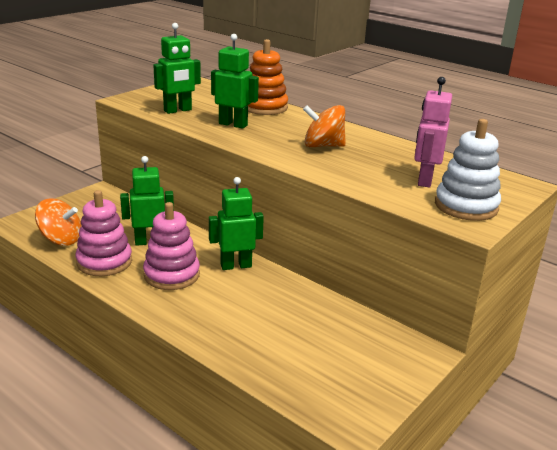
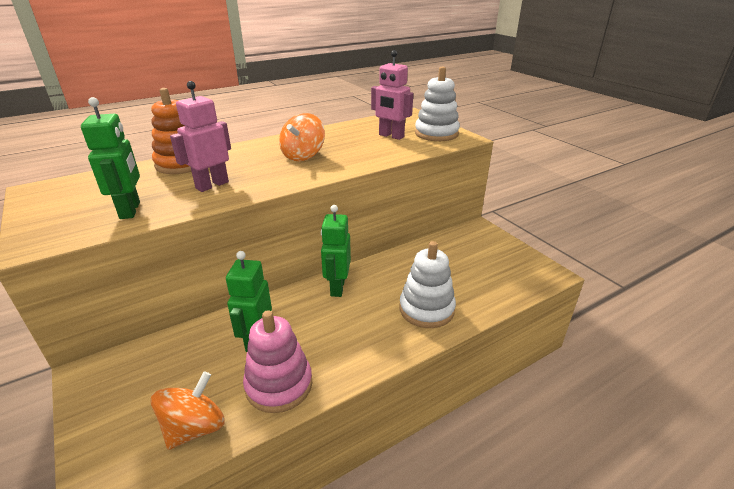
camera: 70 degrees left, 5 degrees up
pink stacking toy [143,202,200,290] -> none
green robot [211,34,259,129] -> pink robot [170,81,231,192]
none -> white stacking toy [399,241,456,328]

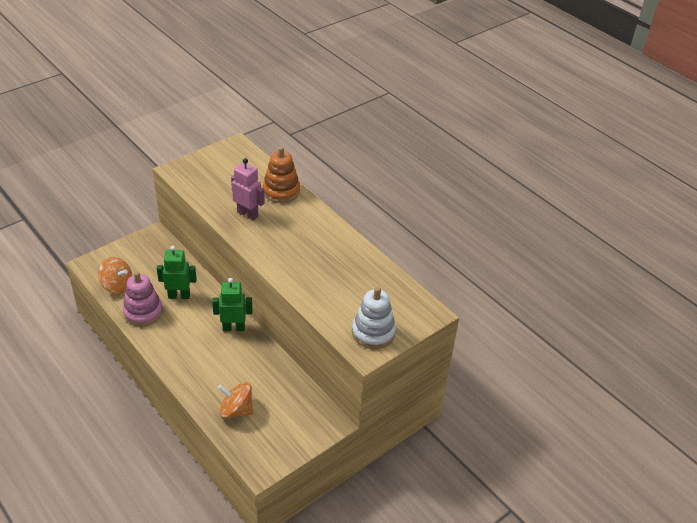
camera: 80 degrees right, 10 degrees up
green robot [81,97,140,219] -> none
orange spinning top [279,113,325,161] -> orange spinning top moved to [218,382,253,418]
pink robot [371,50,413,140] -> none
white stacking toy [399,241,456,328] -> none

